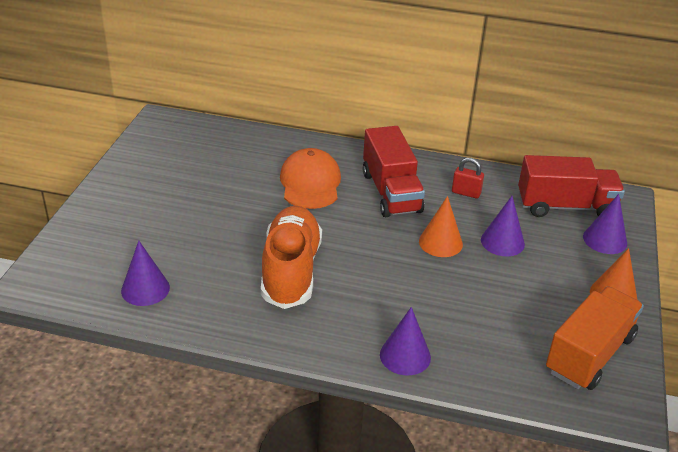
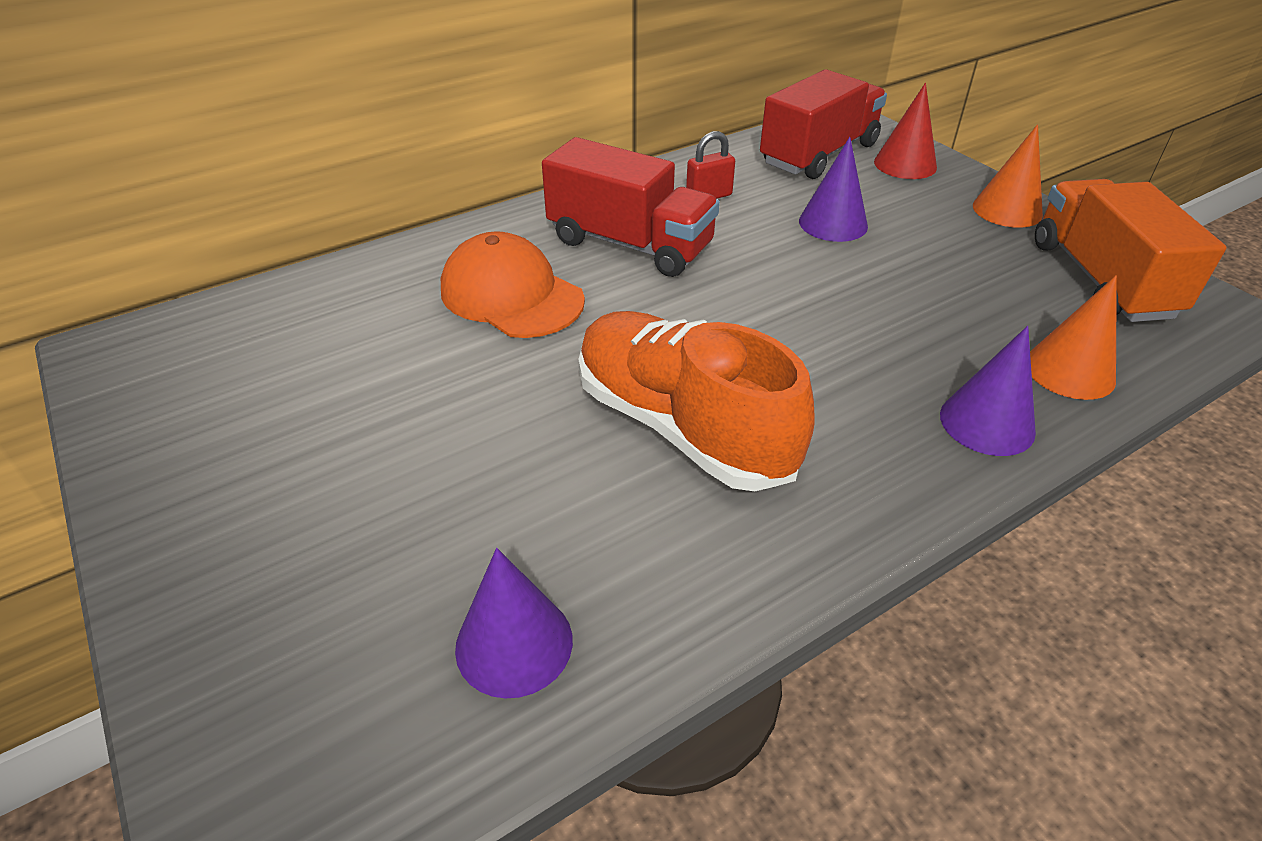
camera: 45 degrees left, 5 degrees up
orange cone [419,196,463,257] -> orange cone moved to [1030,275,1117,400]
purple cone [583,194,627,254] -> red cone [874,83,937,179]

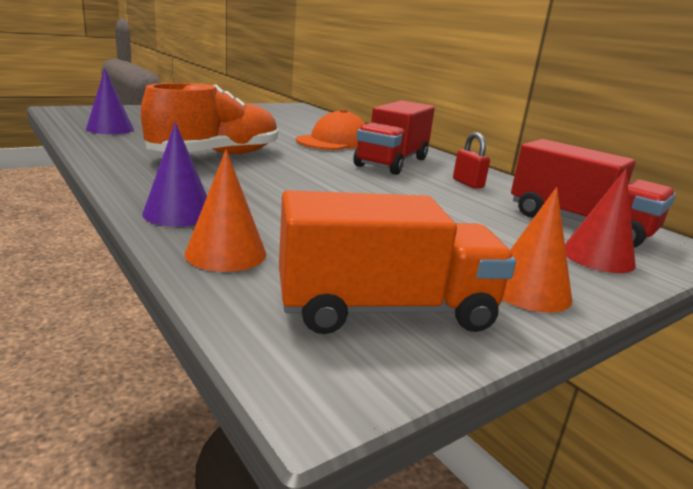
camera: 85 degrees right, 20 degrees down
purple cone [799,137,868,242] -> none

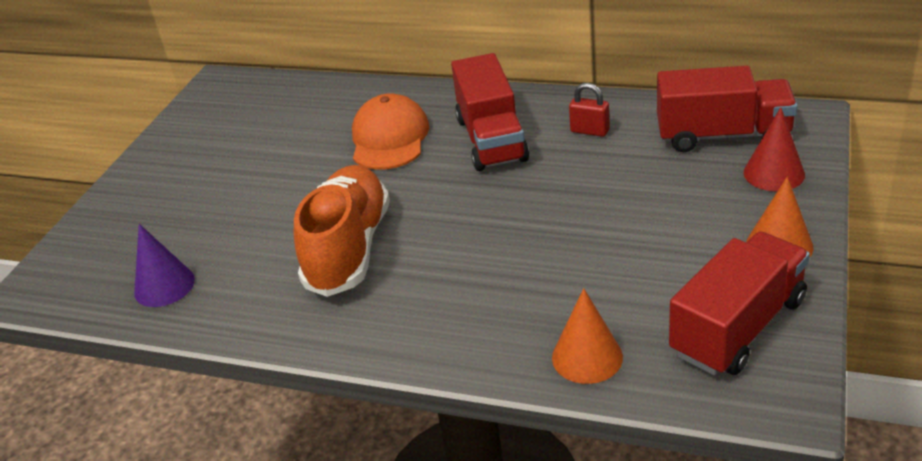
camera: 30 degrees left, 15 degrees up
purple cone [142,122,207,227] -> none
orange truck [279,190,516,334] -> red truck [669,232,810,375]

